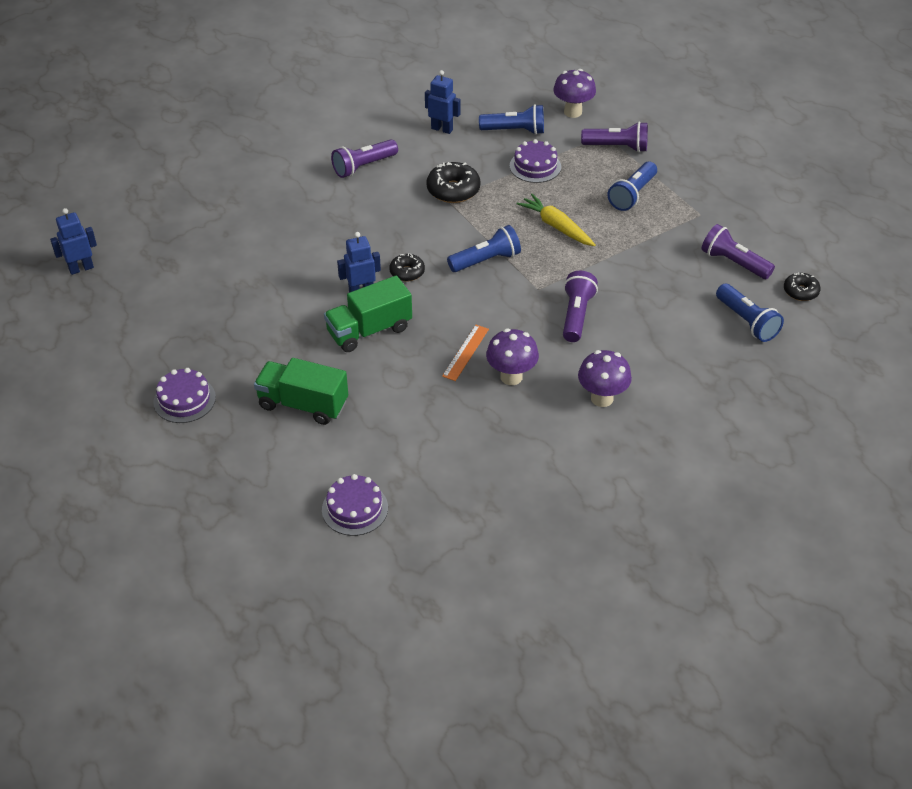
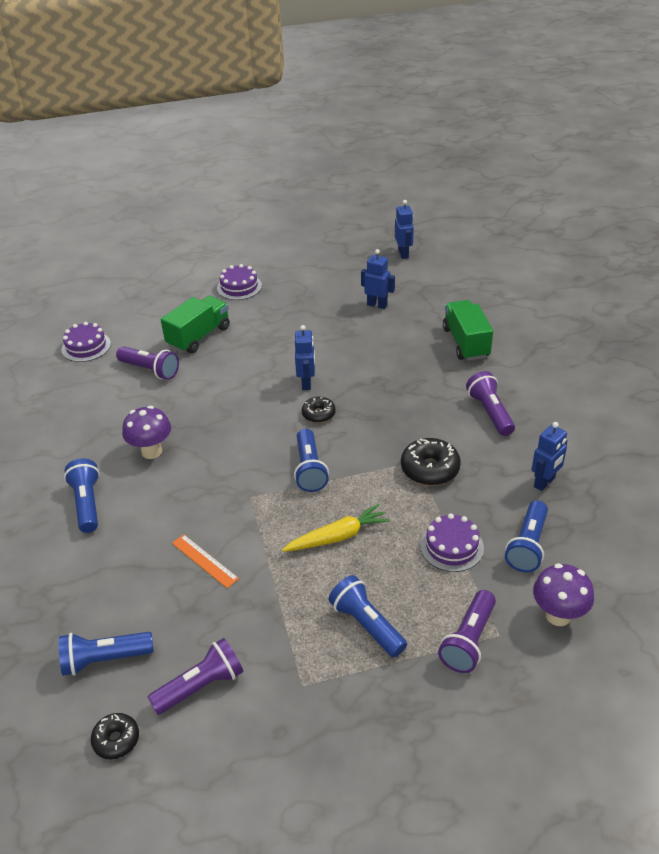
camera: 110 degrees right, 5 degrees down
green truck [324,276,412,352] -> green truck moved to [443,300,493,361]
orange ruler [442,325,489,381] -> orange ruler moved to [172,534,239,588]
purple flashlight [563,271,598,342] -> purple flashlight moved to [116,346,179,380]
purple mushroom [578,350,632,407] -> blue flashlight [64,459,100,533]
none -> blue robot [361,249,395,309]

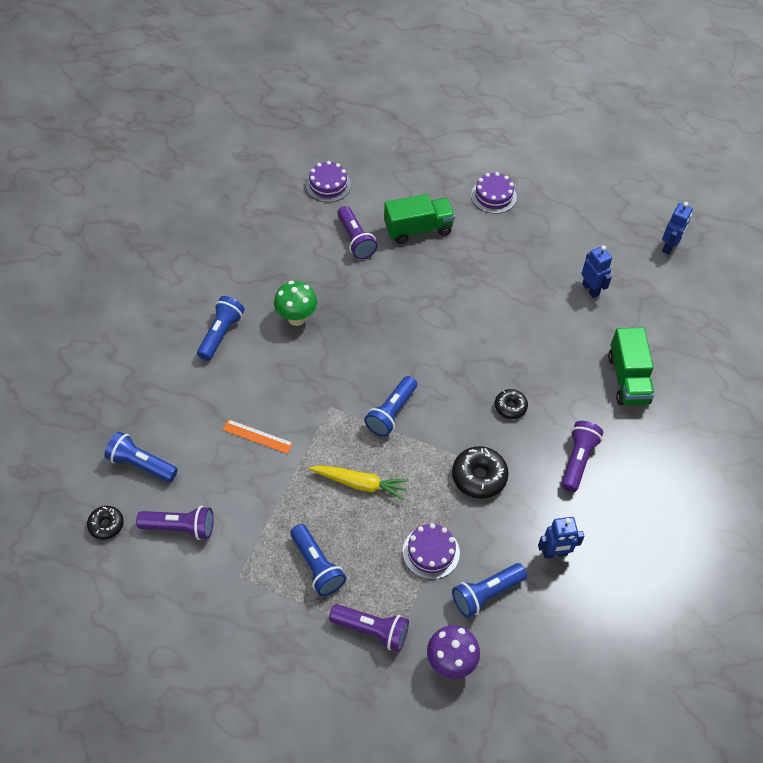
camera: 35 degrees right, 15 degrees up
purple mushroom [122,406,171,459] -> green mushroom [274,281,317,326]
orange ruler [172,534,239,588] -> orange ruler turned 60 degrees counterclockwise [223,419,293,454]
blue robot [295,325,315,390] -> none
black donut [302,397,336,423] -> black donut moved to [495,389,528,419]
blue flashlight [329,575,407,657] -> blue flashlight turned 150 degrees clockwise [290,524,346,596]
purple flashlight [438,590,496,673] -> purple flashlight turned 135 degrees counterclockwise [329,604,409,652]
green truck [443,300,493,361] -> green truck turned 150 degrees clockwise [608,327,655,405]

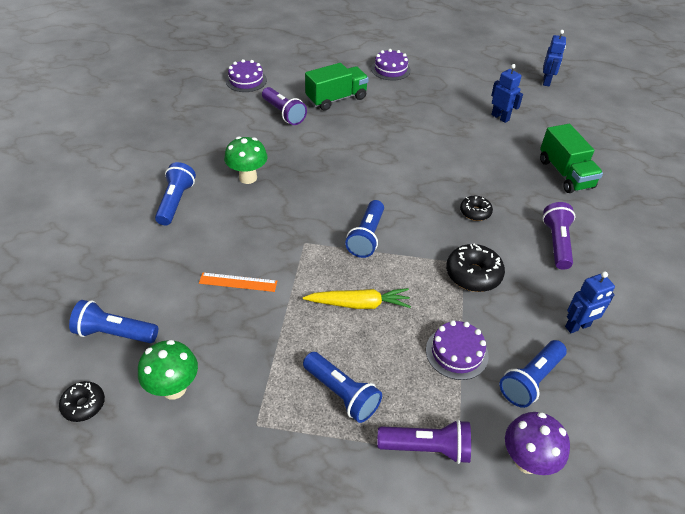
camera: 15 degrees left, 10 degrees down
purple flashlight [136,506,214,540] -> green mushroom [138,340,198,399]

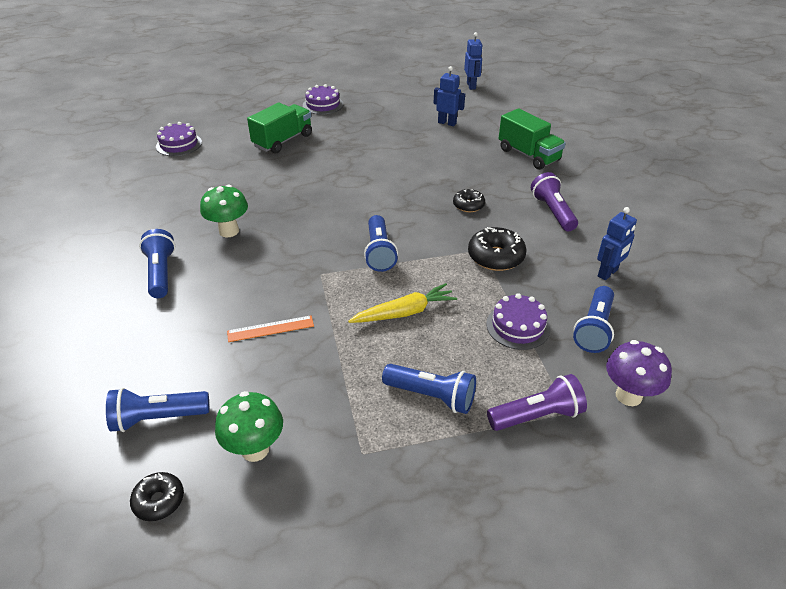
camera: 20 degrees left, 5 degrees down
purple flashlight [262,87,307,125] -> none

